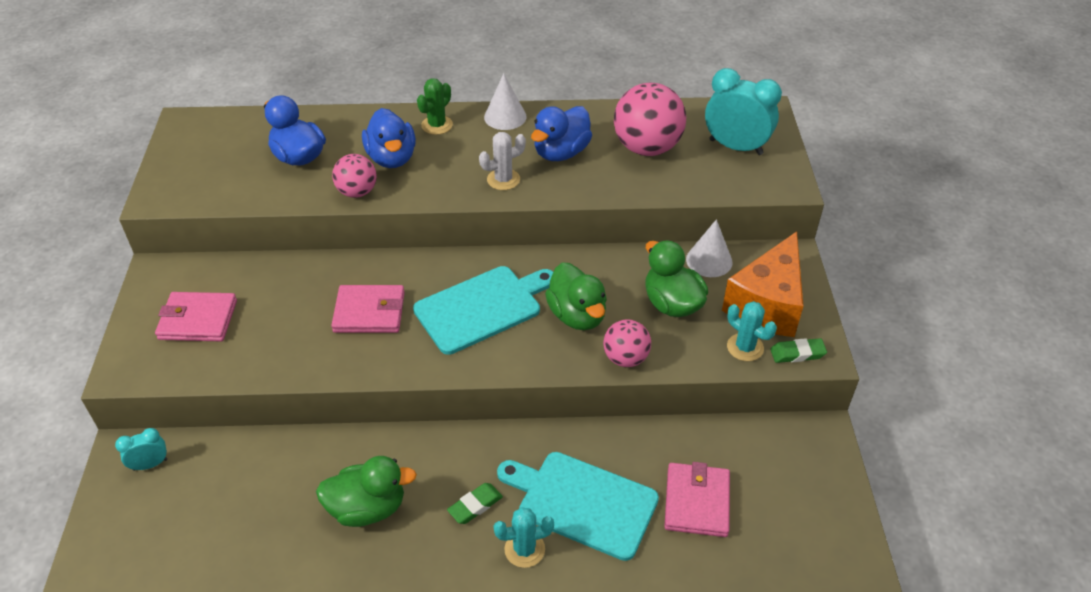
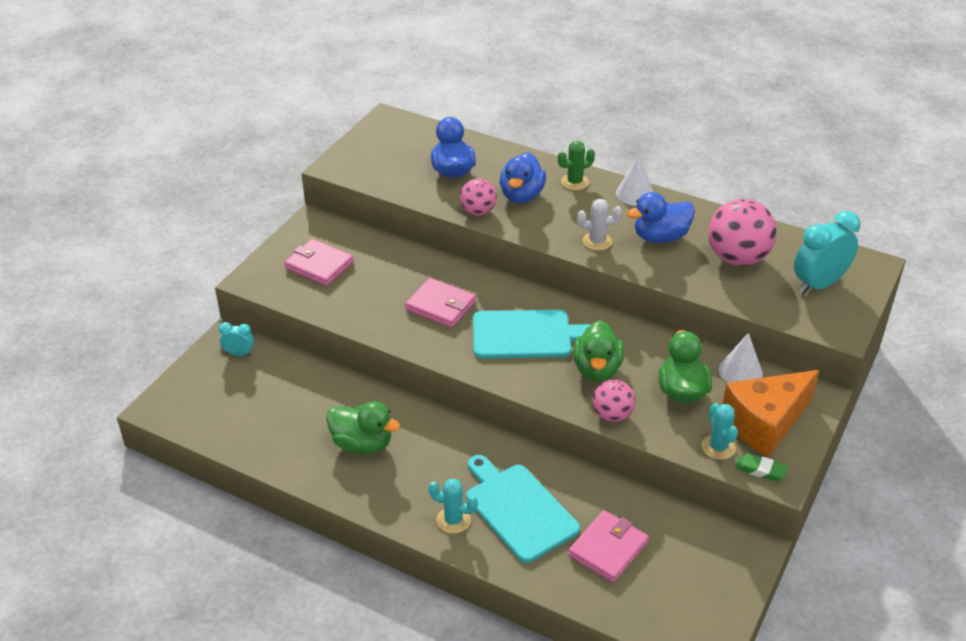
camera: 30 degrees right, 5 degrees down
green eraser [447,483,503,524] -> none
turquoise clock [705,68,782,155] -> turquoise clock turned 90 degrees counterclockwise [794,211,860,294]

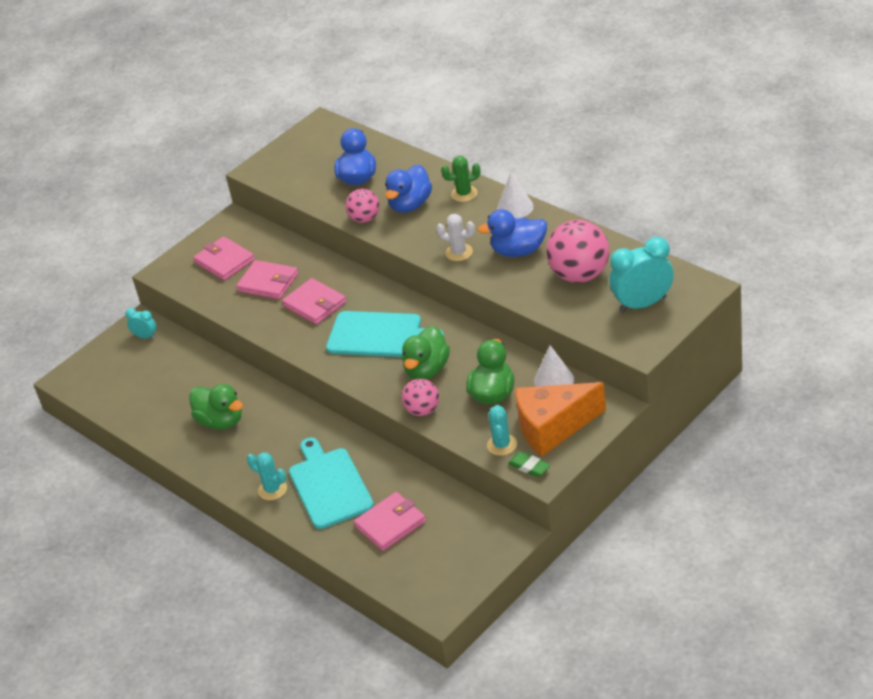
camera: 20 degrees right, 0 degrees up
none -> pink wallet [236,260,298,299]

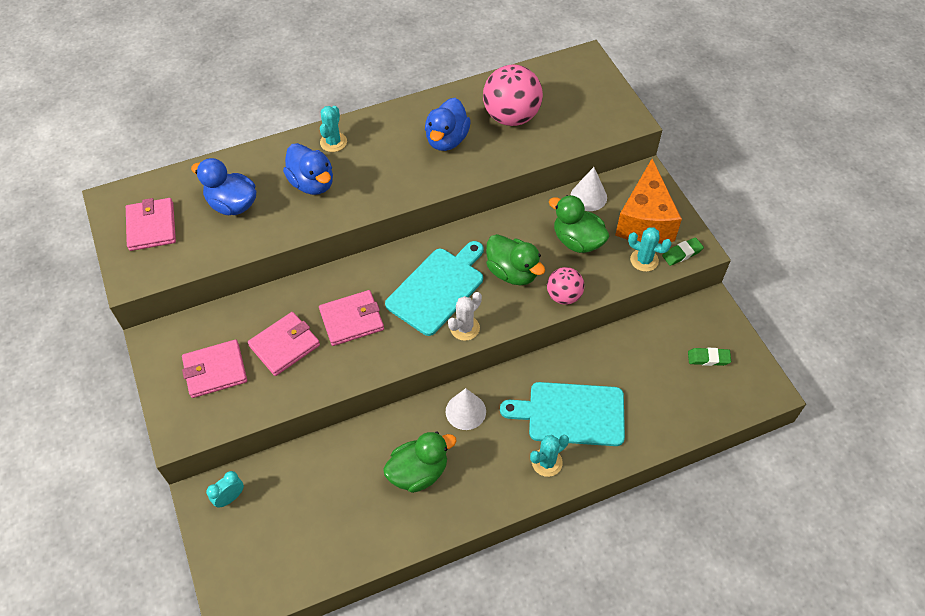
camera: 70 degrees left, 15 degrees up
pink ball [345,189,380,223] -> none
pink wallet [354,492,426,551] -> pink wallet moved to [126,198,176,251]
white cactus [436,214,475,261] -> white cactus moved to [448,292,482,341]
green cactus [441,156,481,202] -> turquoise cactus [320,106,347,152]
white cone [497,172,534,218] -> white cone moved to [446,388,486,430]
turquoise clock [609,237,674,312] -> none
none -> green eraser [688,348,731,366]

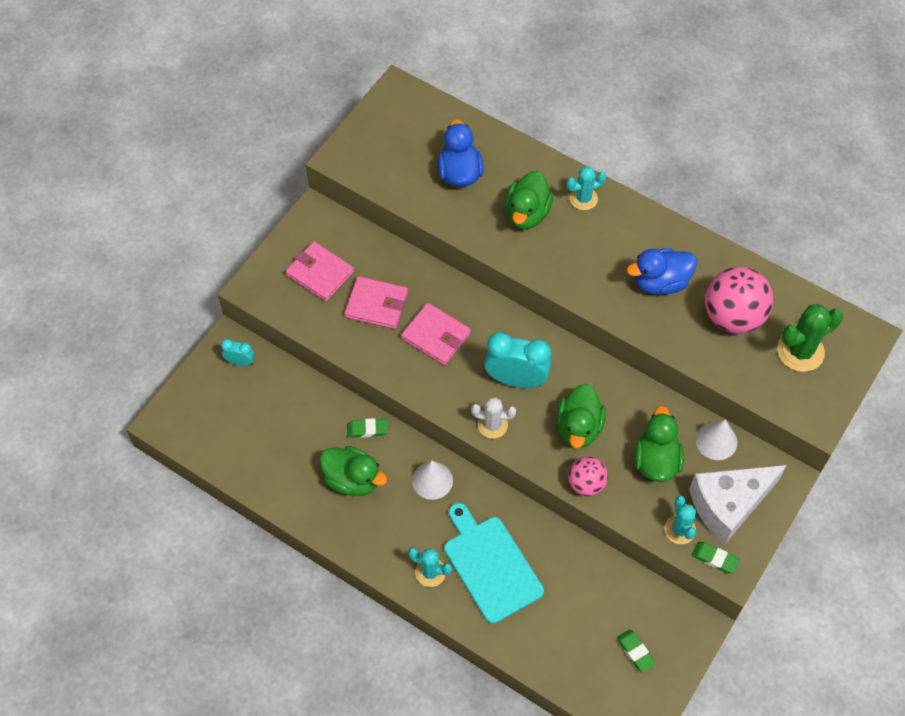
camera: 55 degrees right, 5 degrees up
pink wallet [126,198,176,251] -> none
blue duck [283,143,333,195] -> green duck [505,171,553,229]
turquoise cutting board [385,241,484,336] -> turquoise clock [484,332,551,388]
orange cheese [615,159,682,243] -> white cheese [689,465,787,545]
none -> green eraser [347,418,388,438]
none -> green cactus [777,304,843,372]

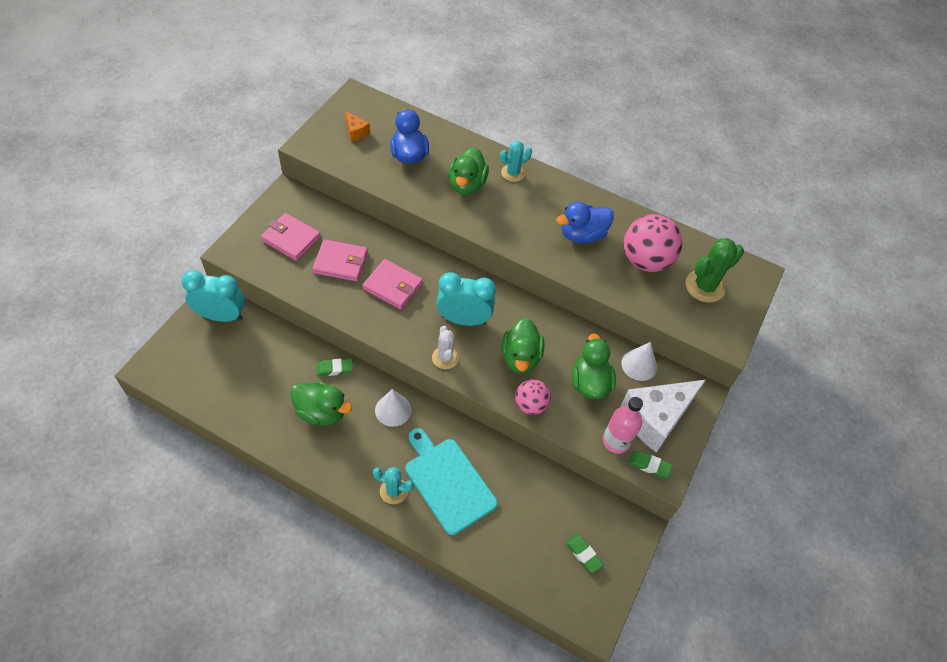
camera: 10 degrees left, 5 degrees down
turquoise clock [221,339,255,366] -> turquoise clock [181,270,245,322], size x1.96
white cactus [471,397,516,439] -> white cactus turned 75 degrees clockwise [432,326,459,369]
turquoise cactus [664,496,696,544] -> pink bottle [603,397,643,454]
none -> orange cheese [345,111,370,142]

